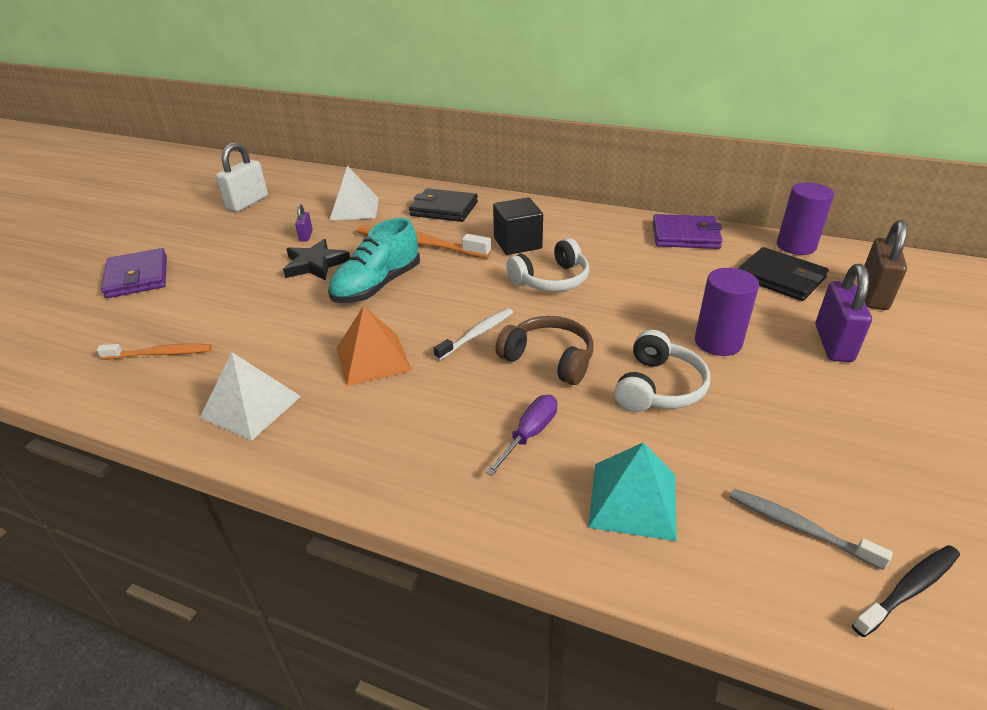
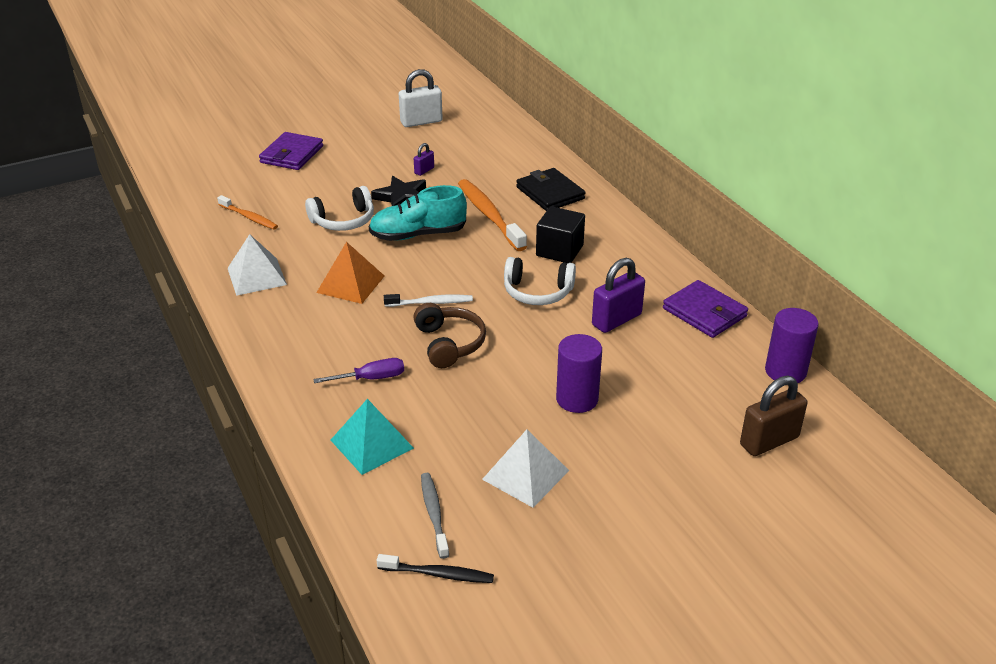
camera: 40 degrees right, 0 degrees up
white pyramid [329,166,379,221] -> white pyramid moved to [482,430,569,508]
white headphones [614,330,710,412] -> white headphones moved to [305,186,374,231]
black wallet [738,247,829,301] -> none
purple padlock [815,264,872,362] -> purple padlock moved to [592,258,645,333]

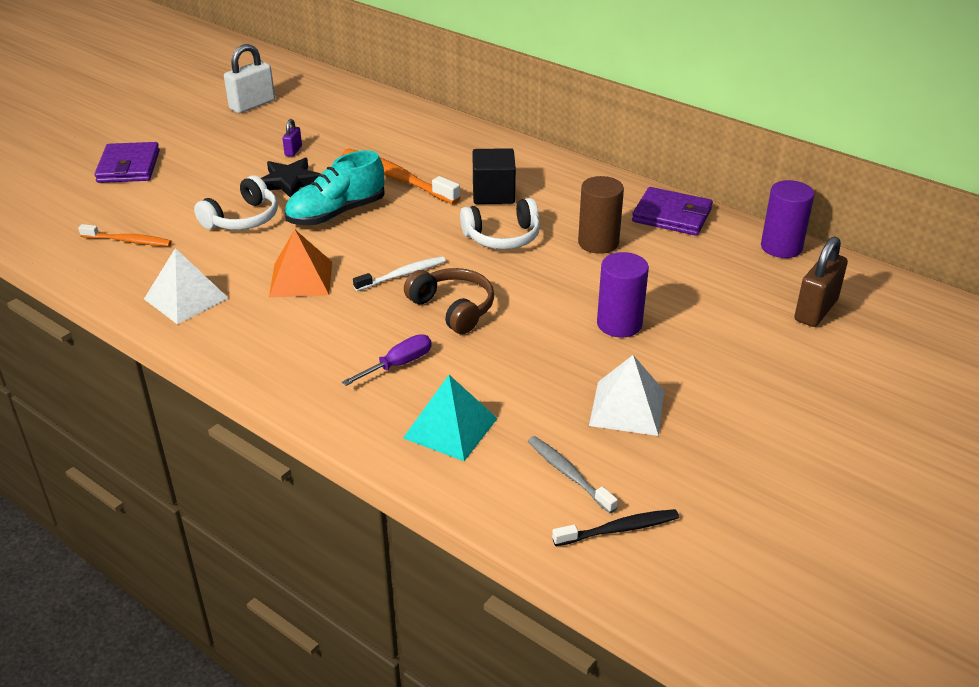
camera: 25 degrees left, 0 degrees up
black wallet [516,168,585,211] -> none
purple padlock [592,258,645,333] -> brown cylinder [578,176,624,254]

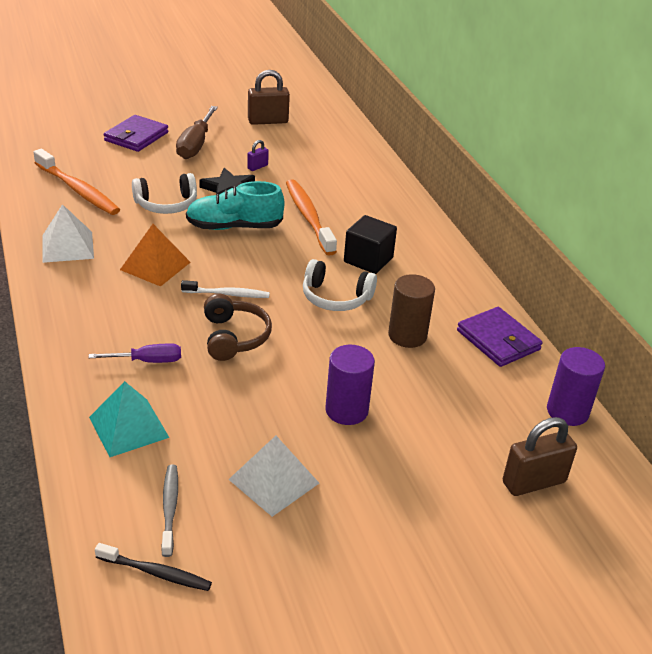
camera: 30 degrees right, 0 degrees up
orange toothbrush [78,224,172,246] -> orange toothbrush [34,149,120,215], size x1.72
white padlock [224,44,275,113] -> brown padlock [248,70,290,125]
none -> brown screwdriver [176,106,218,159]

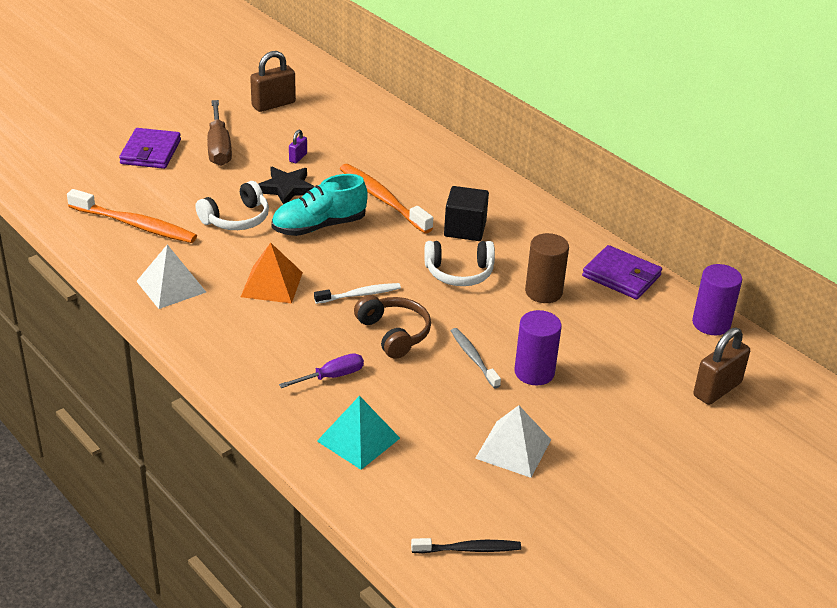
camera: 20 degrees left, 0 degrees up
grey toothbrush [161,464,178,557] -> grey toothbrush moved to [451,328,501,388]

